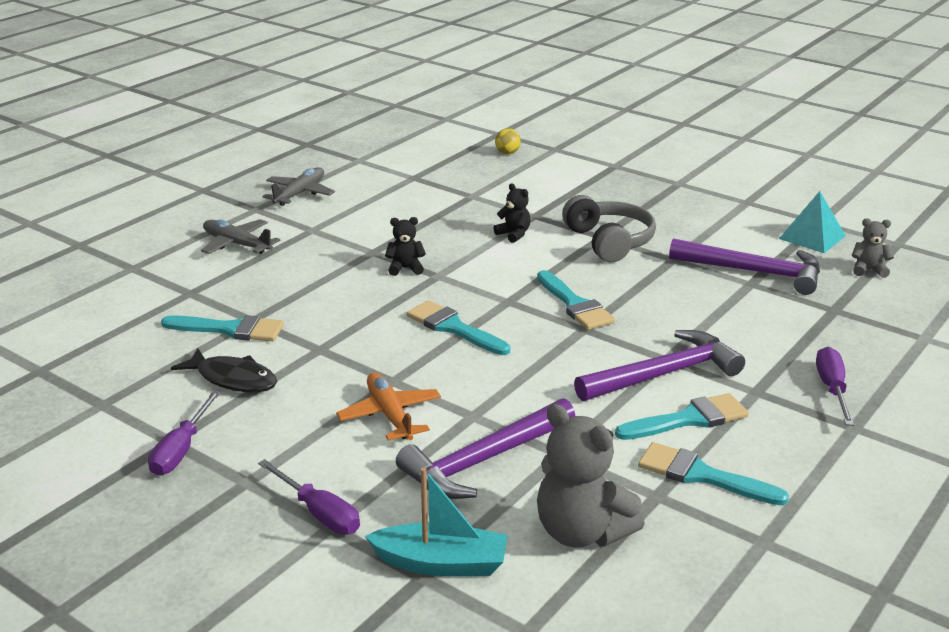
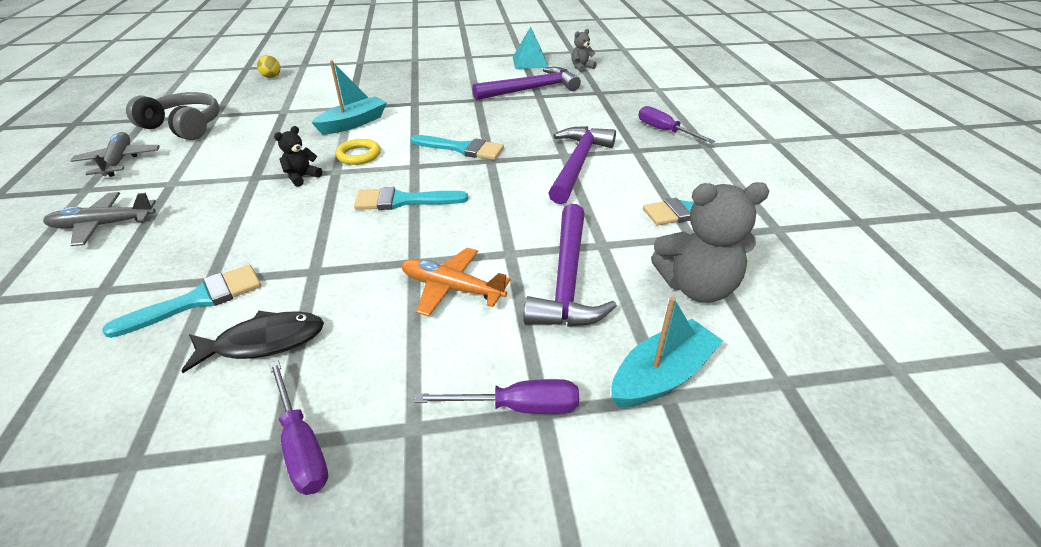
camera: 45 degrees left, 10 degrees up
black teddy bear [493,183,531,243] -> turquoise boat [311,61,387,135]
grey headphones [562,195,656,263] -> grey headphones moved to [126,92,220,140]
turquoise brush [615,393,749,440] -> none
none -> yellow ring [335,139,381,165]

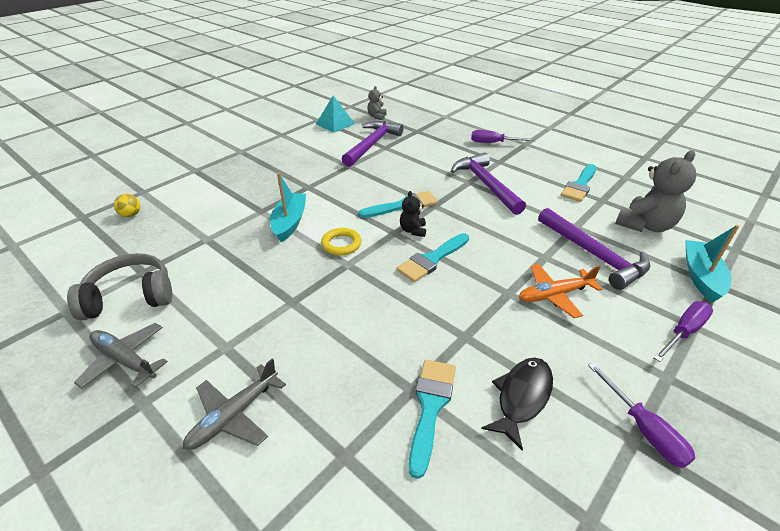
camera: 40 degrees left, 0 degrees up
purple screwdriver [269,360,328,495] -> purple screwdriver turned 45 degrees clockwise [588,362,695,468]
black teddy bear [274,126,322,187] -> black teddy bear moved to [400,191,426,237]

